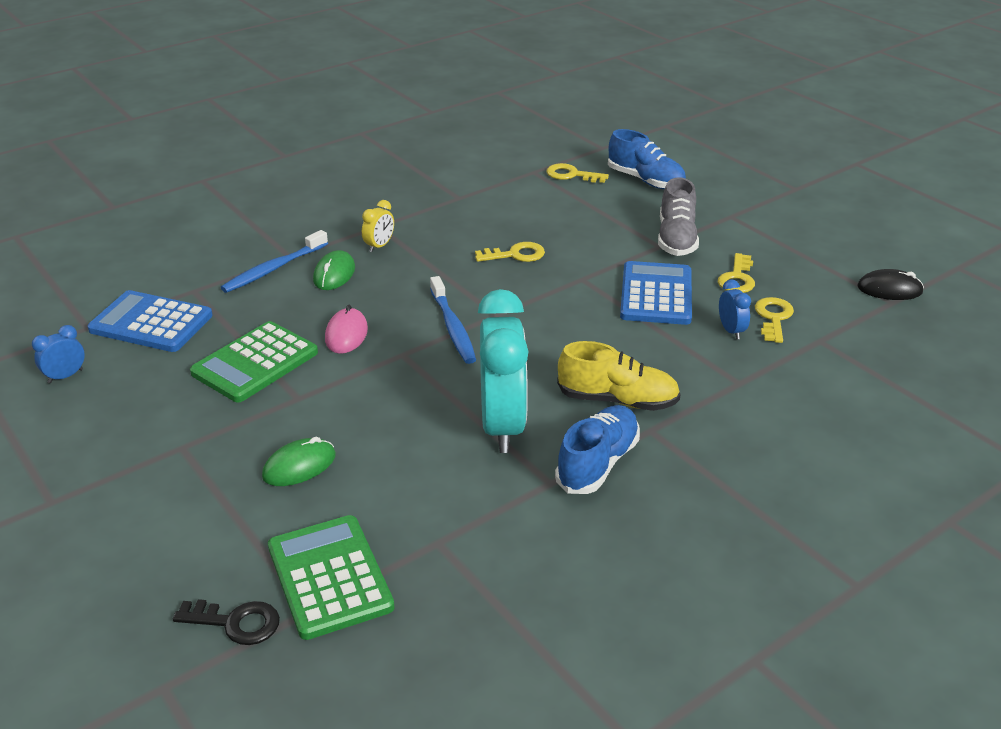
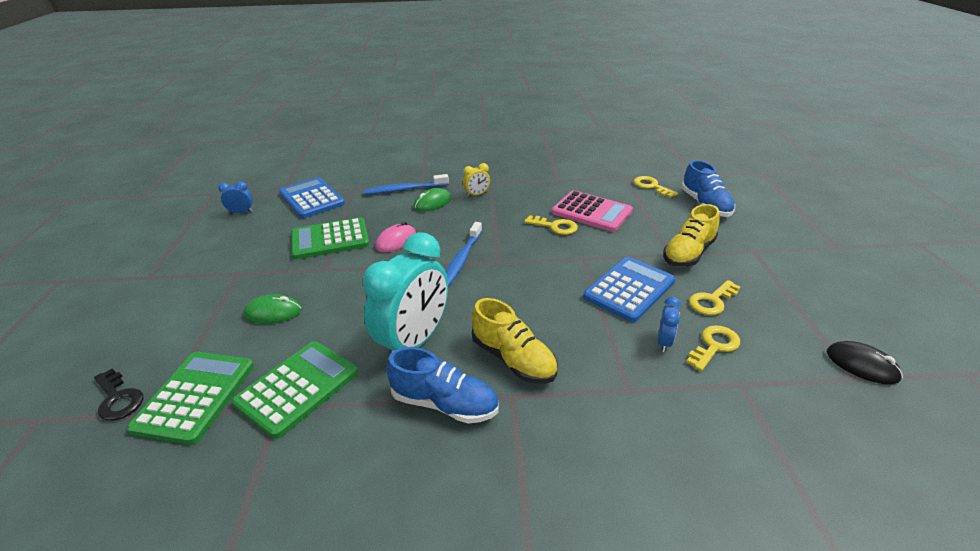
camera: 35 degrees right, 0 degrees up
blue shoe [555,405,640,494] -> blue shoe turned 45 degrees clockwise [386,347,499,424]
grey shoe [658,177,699,256] -> yellow shoe [663,204,720,267]
none -> green calculator [232,341,358,439]
none -> pink calculator [552,190,633,232]

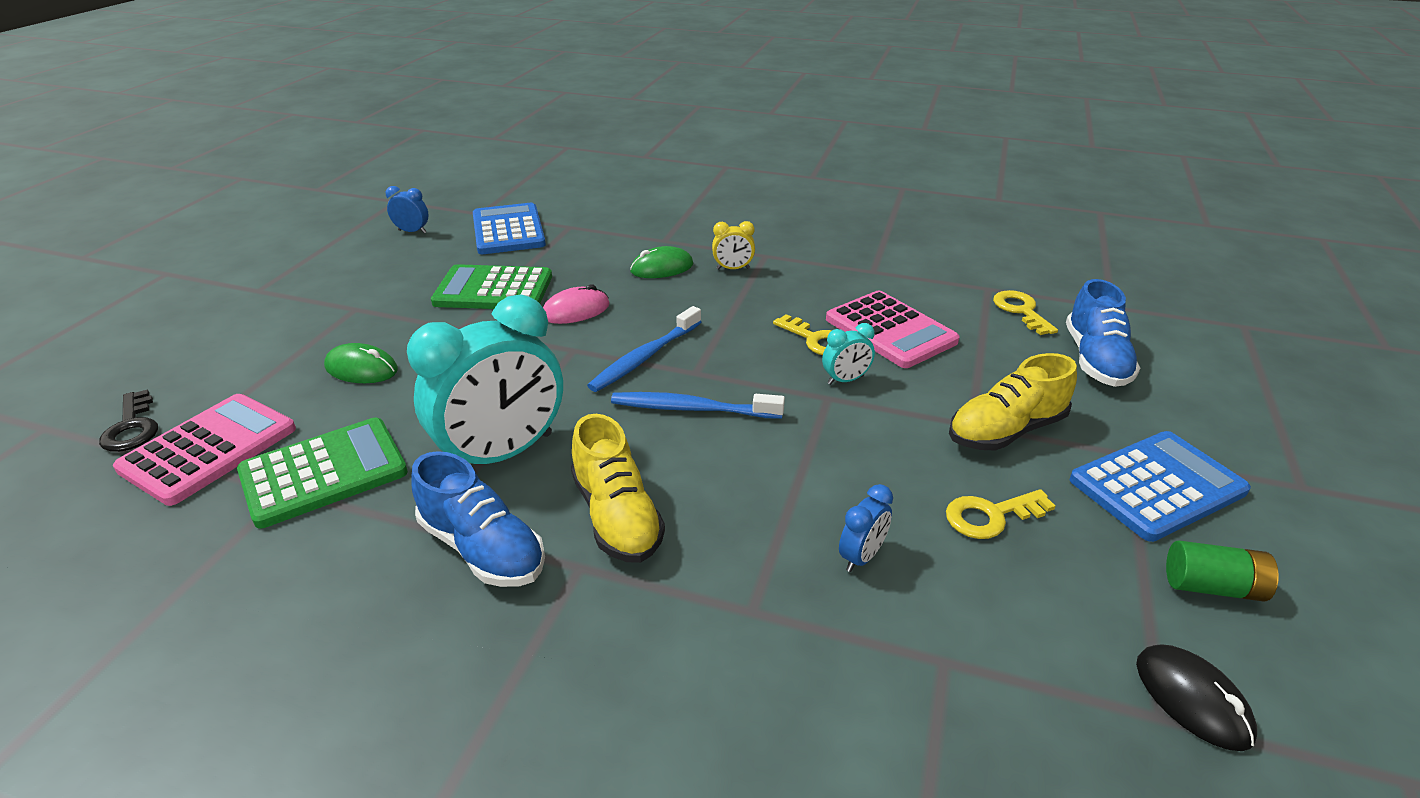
camera: 20 degrees right, 0 degrees up
green calculator [127,352,254,445] -> pink calculator [113,394,296,506]
blue toothbrush [364,174,449,195] -> blue toothbrush moved to [611,392,785,419]
blue calculator [583,257,676,322] -> blue calculator moved to [1069,431,1251,542]
yellow key [686,325,740,371] -> none
none -> turquoise clock [822,323,875,385]
none -> green battery [1166,541,1279,602]

